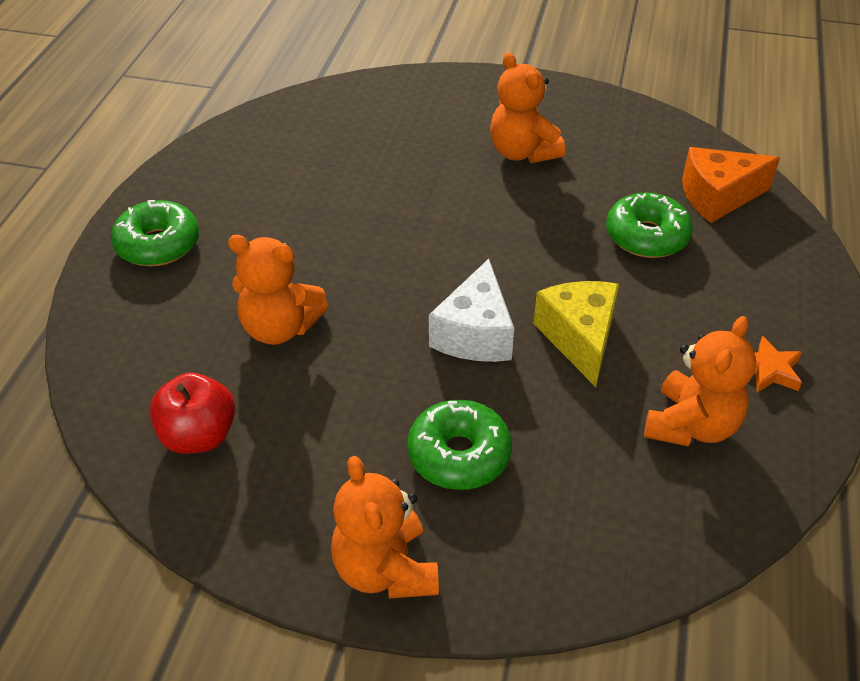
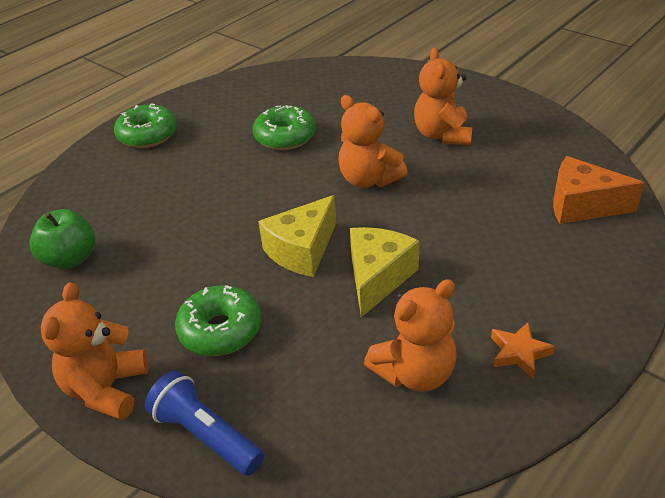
camera: 30 degrees right, 5 degrees down
red apple [150,373,235,454] -> green apple [29,209,95,269]
orange teddy bear [228,235,328,345] -> orange teddy bear moved to [338,95,408,188]
white cheese [429,259,514,362] -> yellow cheese [258,195,336,277]
green donut [606,192,693,258] -> green donut moved to [253,105,316,150]
none -> blue flashlight [145,371,264,476]

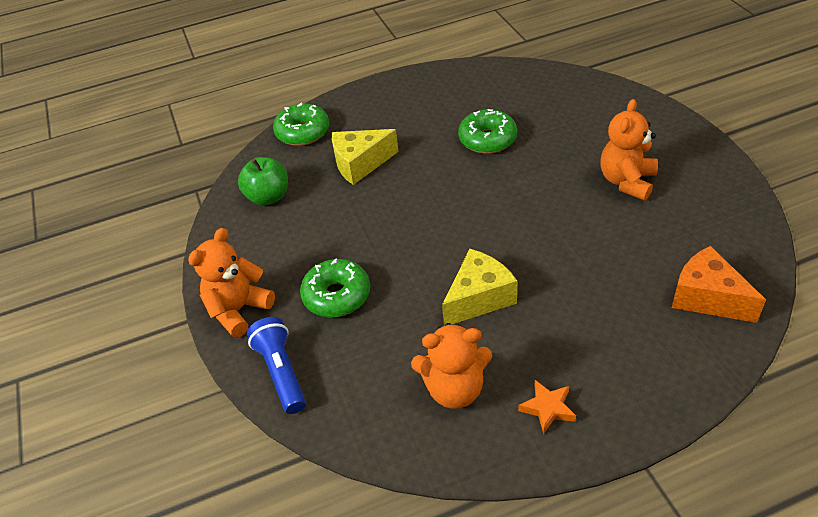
camera: 30 degrees right, 5 degrees up
green donut [114,103,177,148] -> green donut moved to [273,102,329,146]
yellow cheese [258,195,336,277] -> yellow cheese moved to [332,129,399,185]
orange teddy bear [338,95,408,188] -> none

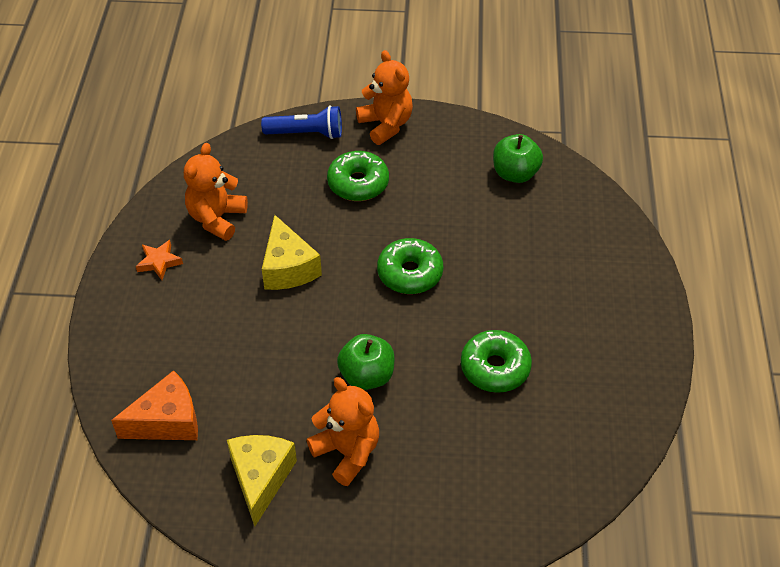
camera: 110 degrees right, 5 degrees up
green donut [273,102,329,146] -> green donut moved to [377,238,443,294]
yellow cheese [332,129,399,185] -> yellow cheese moved to [227,435,297,526]
none -> green apple [337,334,395,390]

